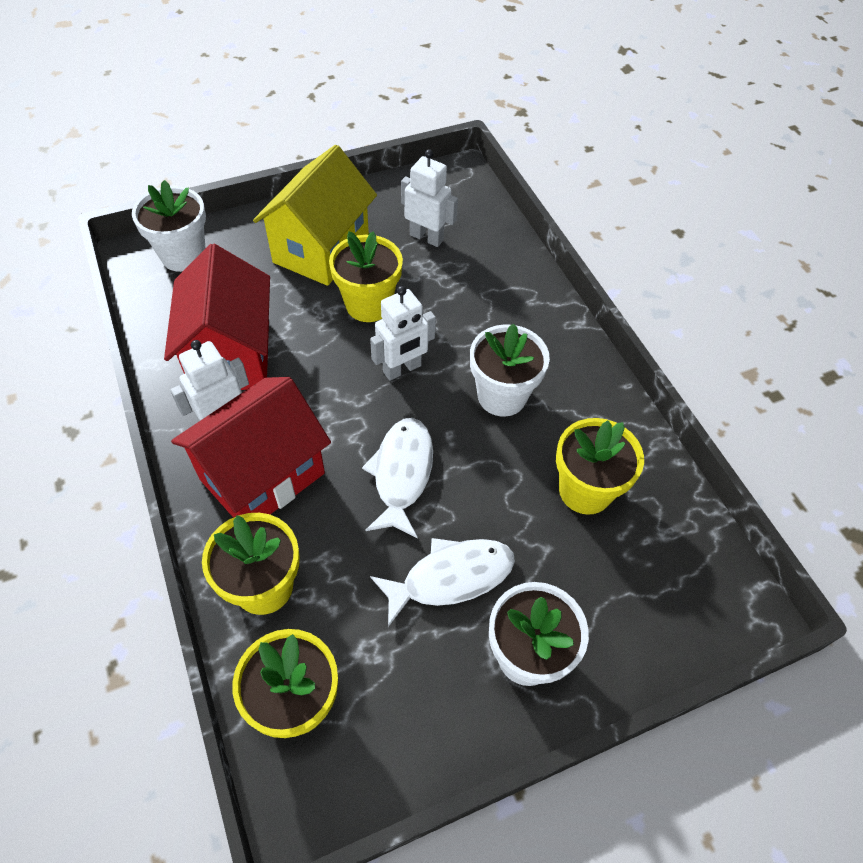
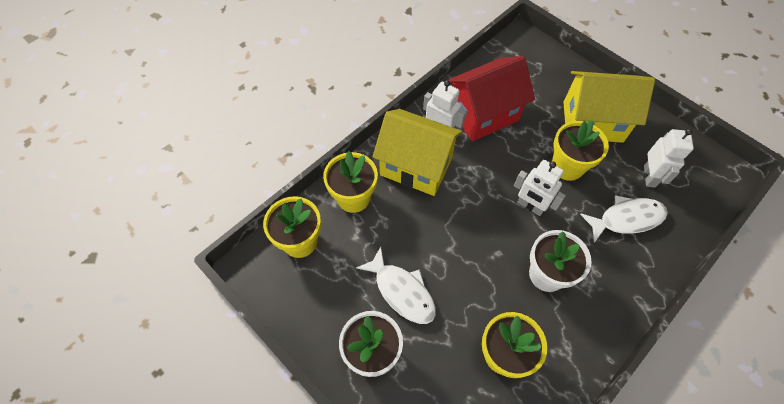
camera: 70 degrees right, 5 degrees up
white flower pot [132,180,206,272] -> none
red house [171,377,331,518] -> yellow house [373,109,463,196]
white fish [362,418,433,538] -> white fish moved to [580,195,668,242]

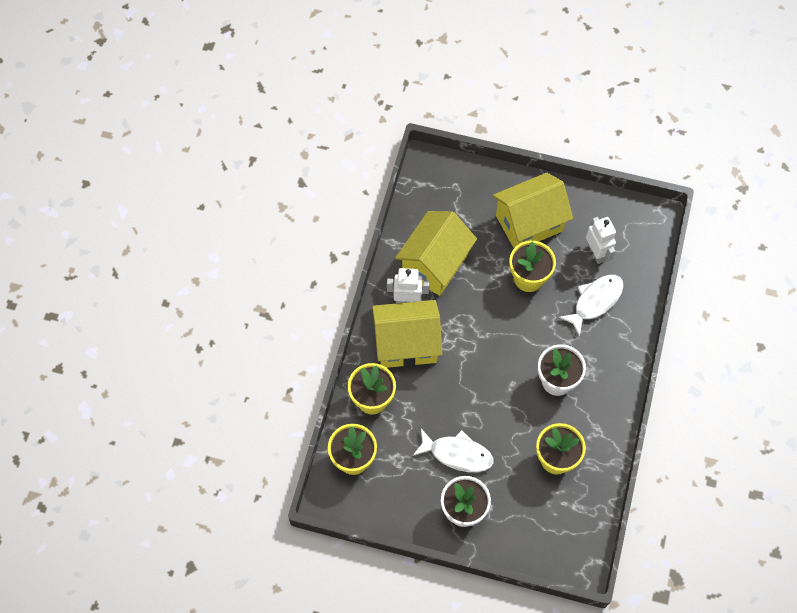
camera: 30 degrees left, 5 degrees up
red house [448,56,535,142] -> yellow house [395,211,477,296]
white robot [514,160,566,216] -> none

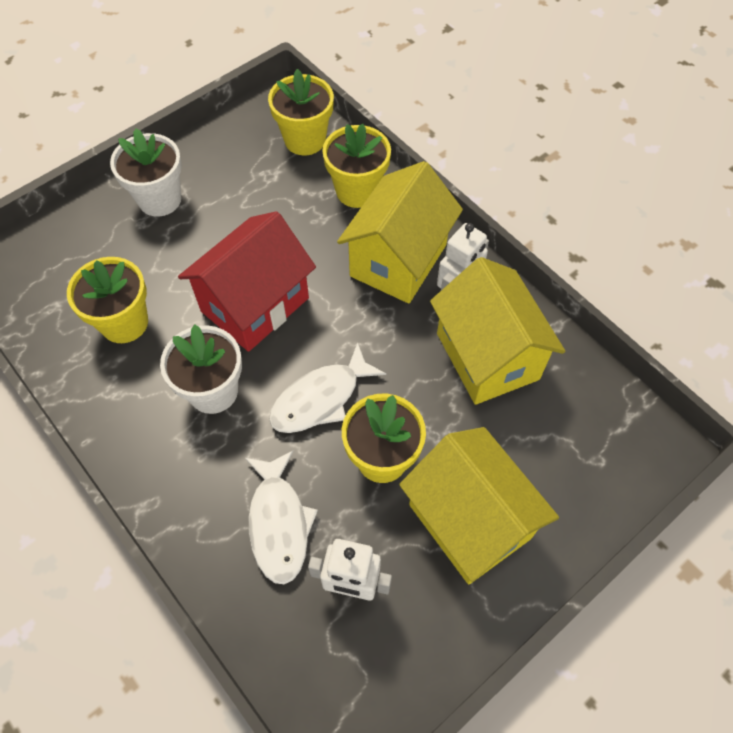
camera: 125 degrees right, 5 degrees down
white fish [413,429,494,472] -> white fish moved to [269,342,386,433]
yellow house [493,173,573,248] -> yellow house turned 45 degrees counterclockwise [399,427,559,584]
none -> red house [178,211,316,352]

